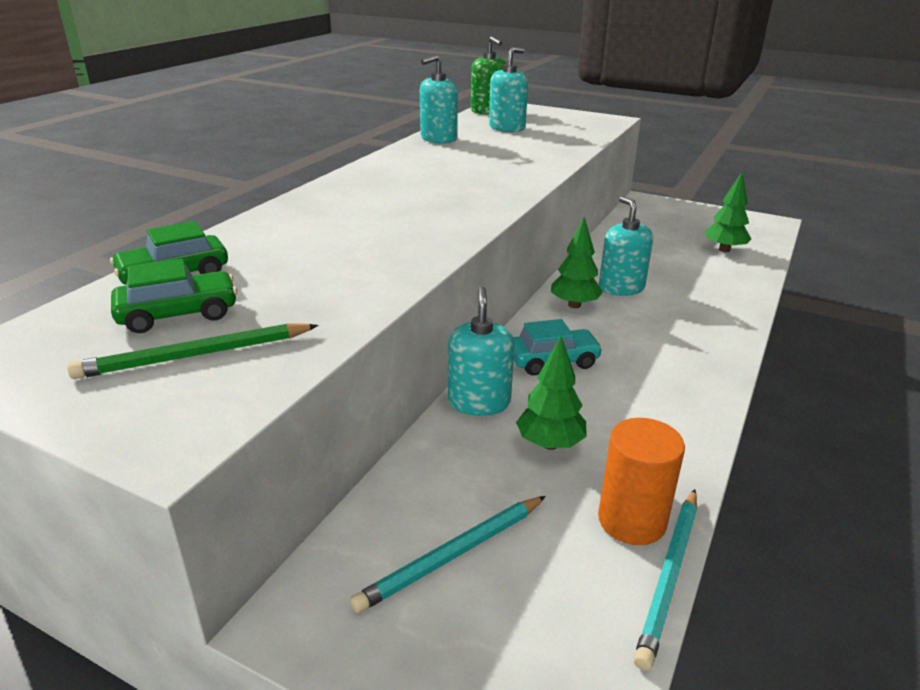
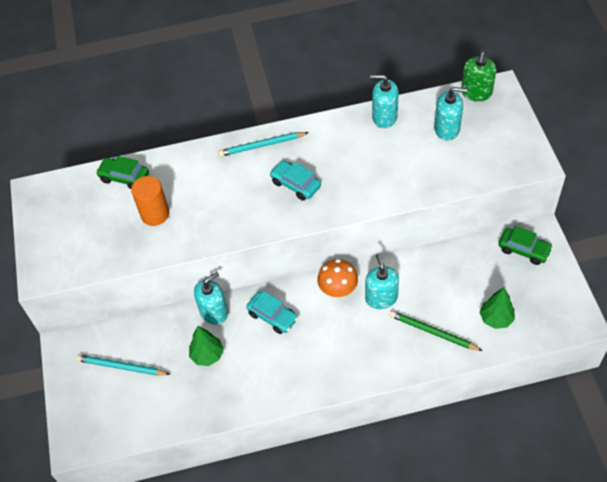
camera: 55 degrees right, 25 degrees up
green pencil [67,323,319,379] -> green pencil moved to [390,311,483,351]
green car [111,259,237,333] -> green car moved to [499,226,553,265]
green tree [551,217,603,308] -> orange mushroom [317,259,358,298]
orange cylinder [598,418,685,545] -> orange cylinder moved to [131,176,169,226]
turquoise soap dispenser [599,196,653,296] -> turquoise soap dispenser turned 45 degrees counterclockwise [365,253,399,309]
turquoise pencil [634,489,697,671] -> turquoise pencil moved to [218,132,309,157]
none -> turquoise car [269,160,321,201]

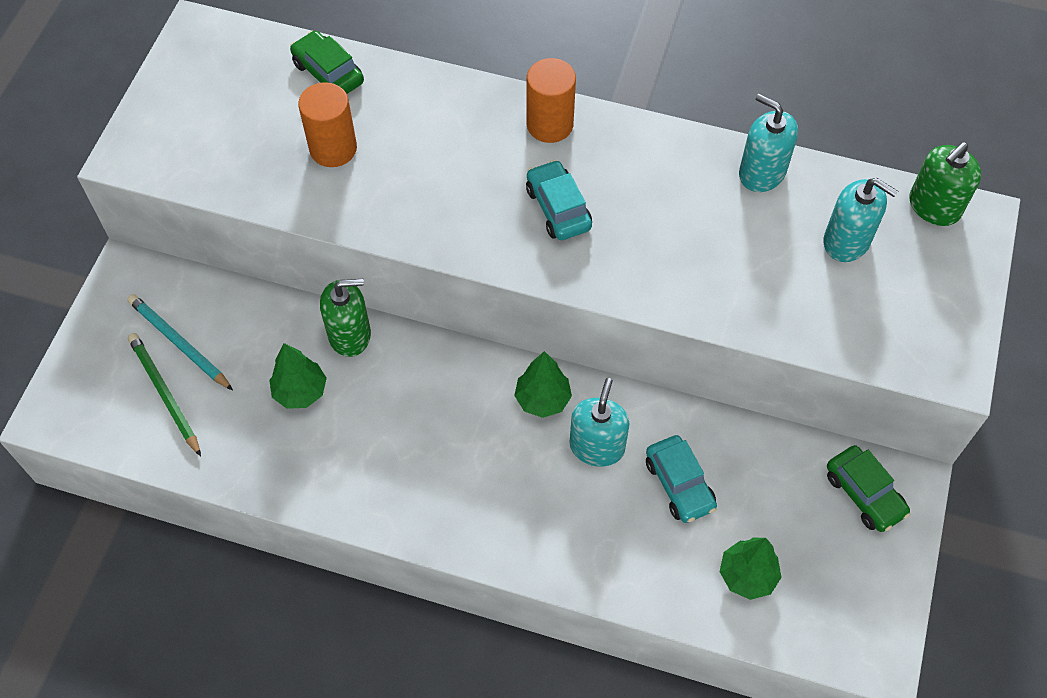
camera: 25 degrees right, 5 degrees up
turquoise soap dispenser [194,272,228,325] -> green soap dispenser [320,279,371,357]
turquoise pencil [218,132,309,157] -> orange cylinder [526,58,576,143]
turquoise car [246,291,298,334] -> turquoise car moved to [646,435,717,523]
orange mushroom [317,259,358,298] -> green tree [514,351,572,418]
green pencil [390,311,483,351] -> green pencil moved to [128,333,201,457]

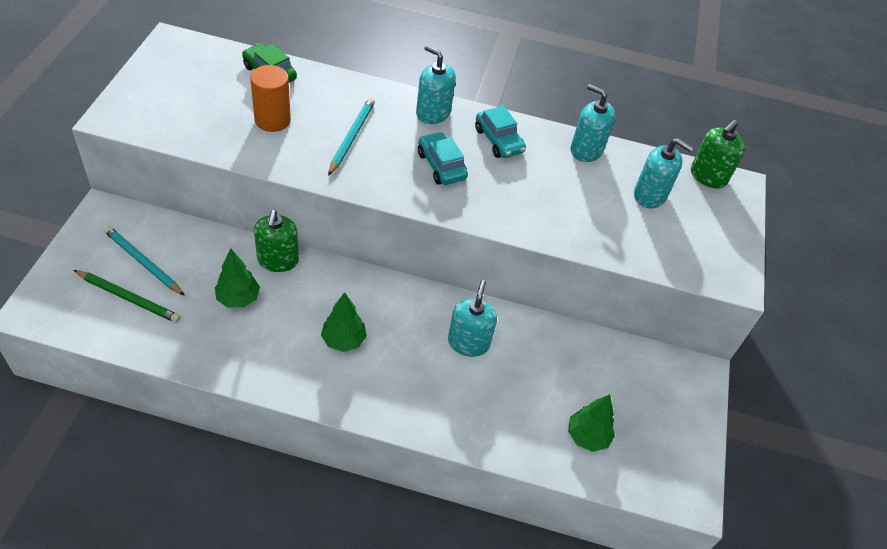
camera: 10 degrees left, 10 degrees down
green pencil [128,333,201,457] -> green pencil turned 150 degrees clockwise [73,270,181,323]
green soap dispenser [320,279,371,357] -> green soap dispenser turned 105 degrees clockwise [254,210,299,272]
green tree [514,351,572,418] -> green tree moved to [321,292,367,352]
orange cylinder [526,58,576,143] -> turquoise soap dispenser [416,45,456,124]
turquoise car [646,435,717,523] -> turquoise car moved to [475,106,526,158]
green car [827,445,910,532] -> none
none -> turquoise pencil [328,97,375,176]

